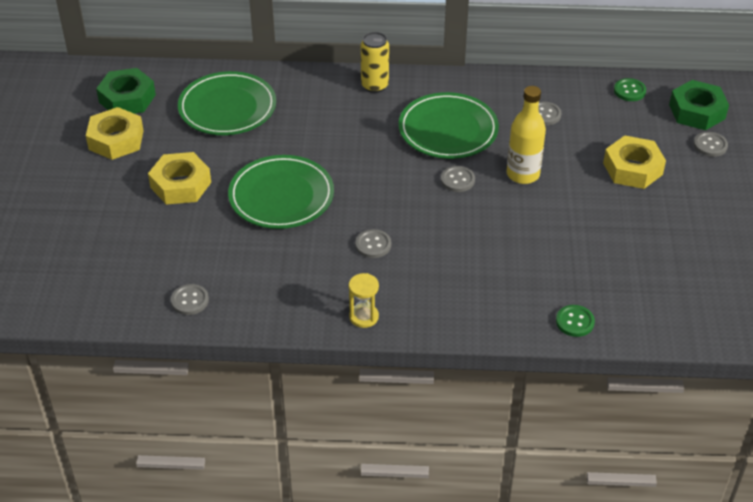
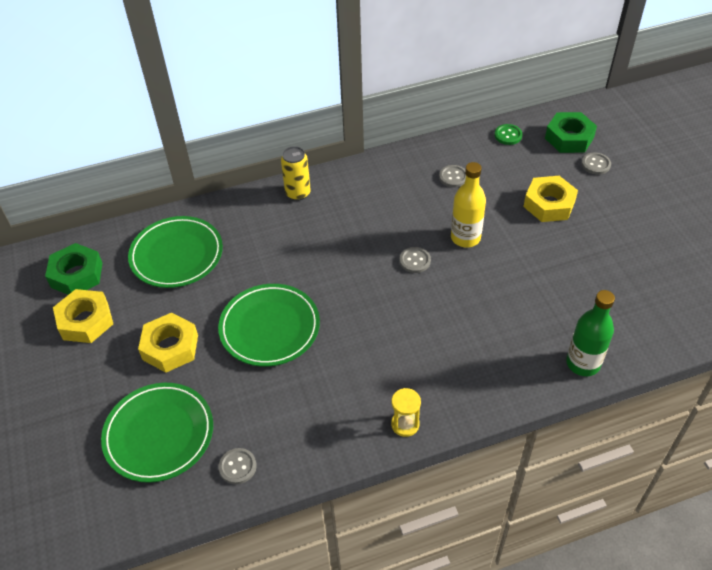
camera: 20 degrees left, 5 degrees up
grey button [355,229,391,258] -> none
green plate [399,92,499,159] -> green plate moved to [101,383,213,483]
green button [556,305,595,337] -> green bottle [566,290,615,376]

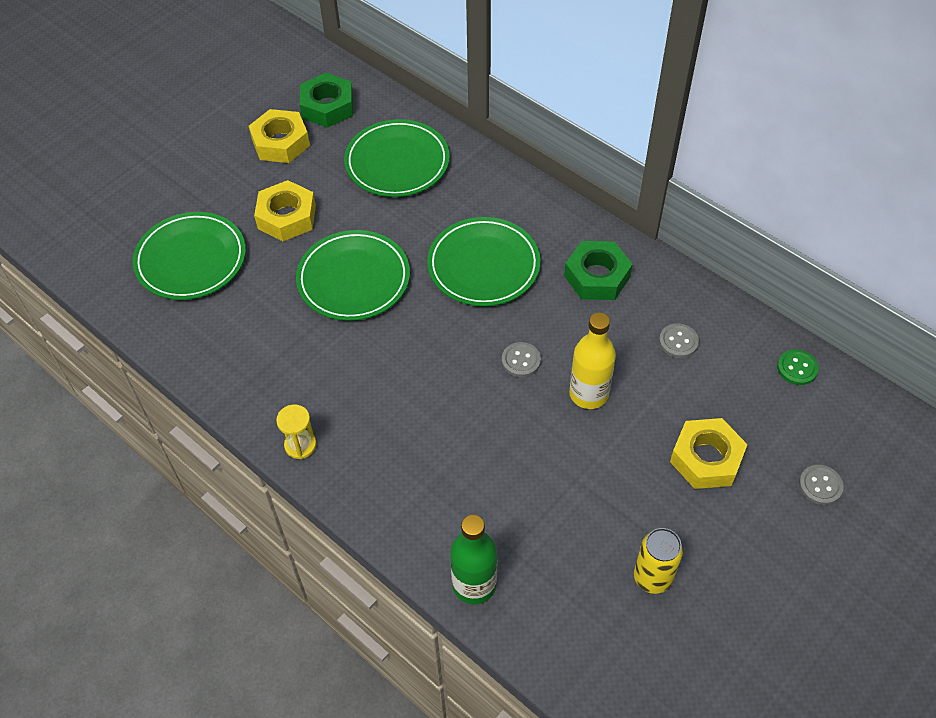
camera: 60 degrees right, 5 degrees up
grey button [219,448,257,484] -> none
yellow can [281,146,311,201] -> yellow can moved to [634,528,683,594]
green nut [545,112,597,153] -> green nut moved to [564,241,633,300]
none -> green plate [427,217,540,306]

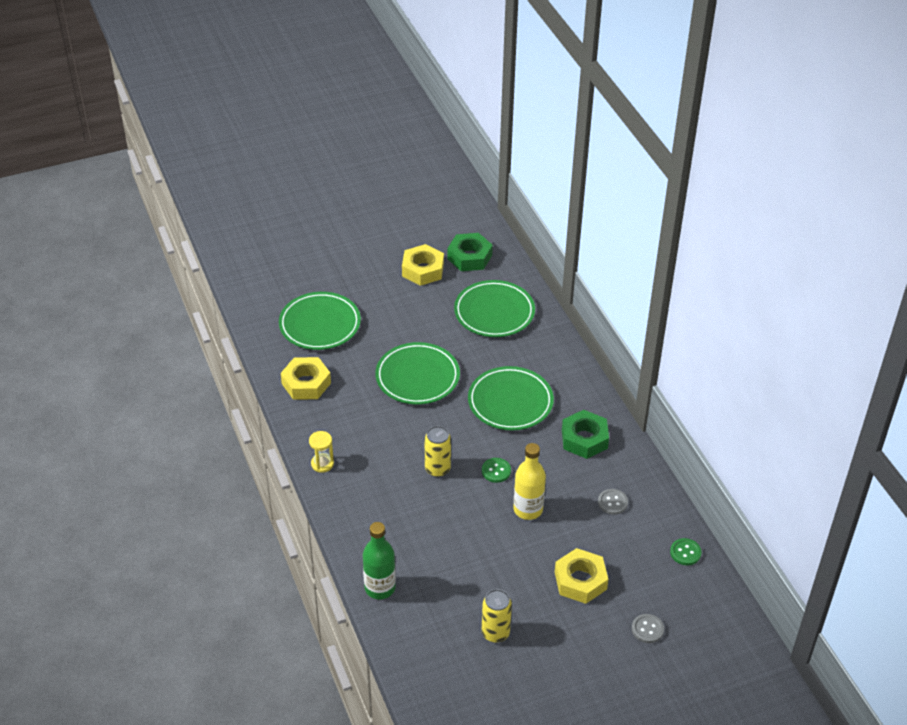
camera: 25 degrees right, 10 degrees down
yellow nut [254,180,316,241] -> yellow nut moved to [281,357,331,400]
grey button [502,342,541,377] -> green button [482,458,511,483]
none -> yellow can [425,426,451,477]

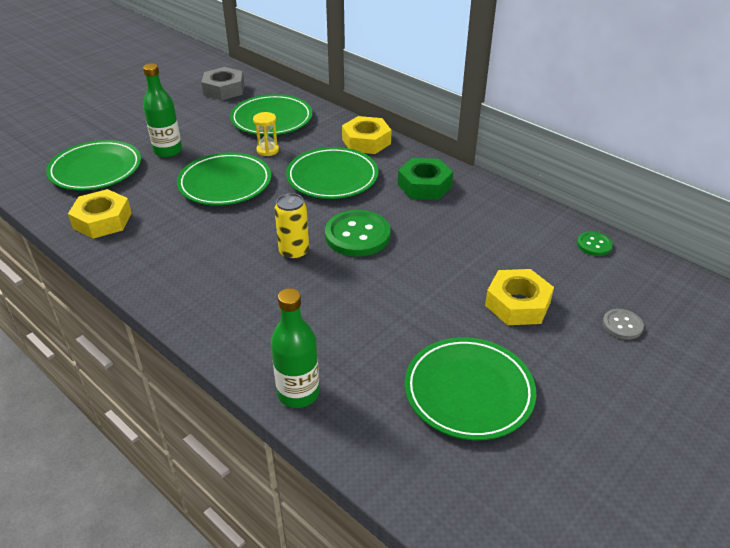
camera: 25 degrees left, 5 degrees down
yellow hourglass [309,431,334,473] -> yellow hourglass moved to [253,112,279,156]
yellow nut [402,244,444,286] -> yellow nut moved to [342,116,391,154]
green nut [447,233,493,271] -> grey nut [201,67,244,100]
green button [482,458,511,483] -> green button [325,210,390,257], size x1.94
yellow can [482,589,512,643] -> green plate [405,337,536,440]
yellow bottle [514,443,546,520] -> none
grey button [598,489,628,515] -> none
none -> green bottle [143,63,182,158]

